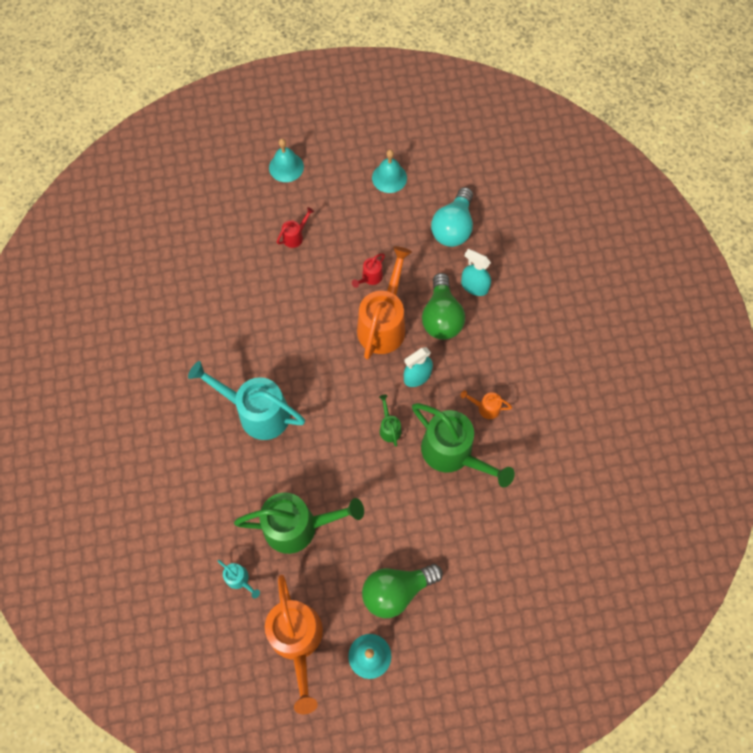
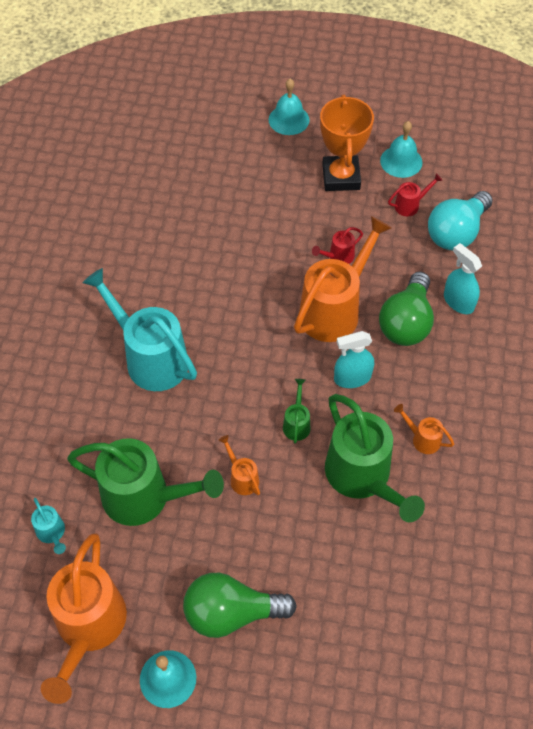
camera: 20 degrees right, 10 degrees down
red watering can [277,207,314,248] -> red watering can moved to [388,173,442,216]
none -> orange watering can [218,435,260,495]
none -> orange trophy [320,95,374,191]

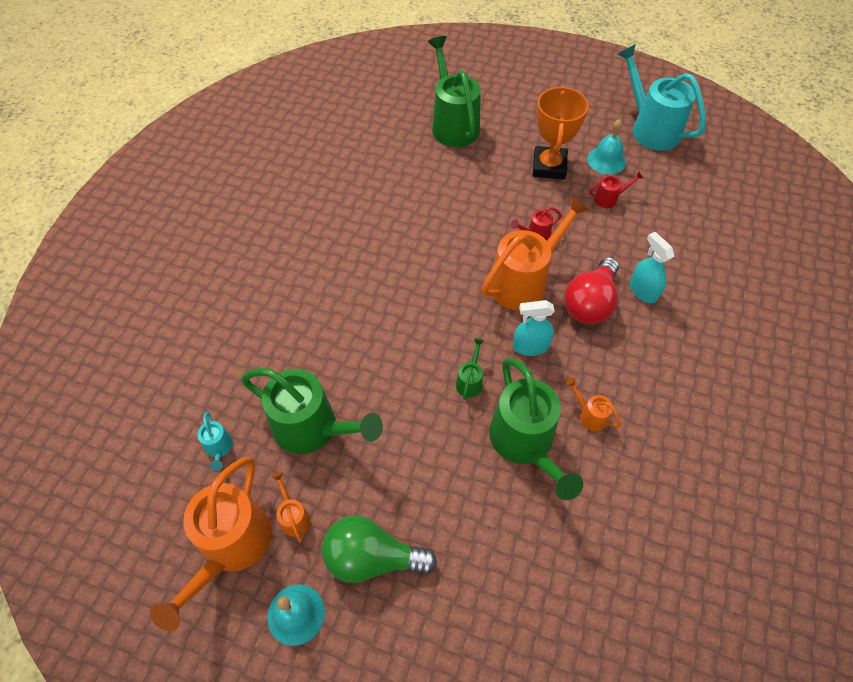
camera: 10 degrees right, 0 degrees up
turquoise watering can [83,268,197,391] -> turquoise watering can moved to [618,44,706,151]
orange watering can [218,435,260,495] -> orange watering can moved to [271,471,311,543]
turquoise bell [269,79,310,135] -> none
green light bulb [379,272,434,346] -> red light bulb [564,257,619,324]
turquoise light bulb [428,191,493,250] -> none
none -> green watering can [428,36,481,147]

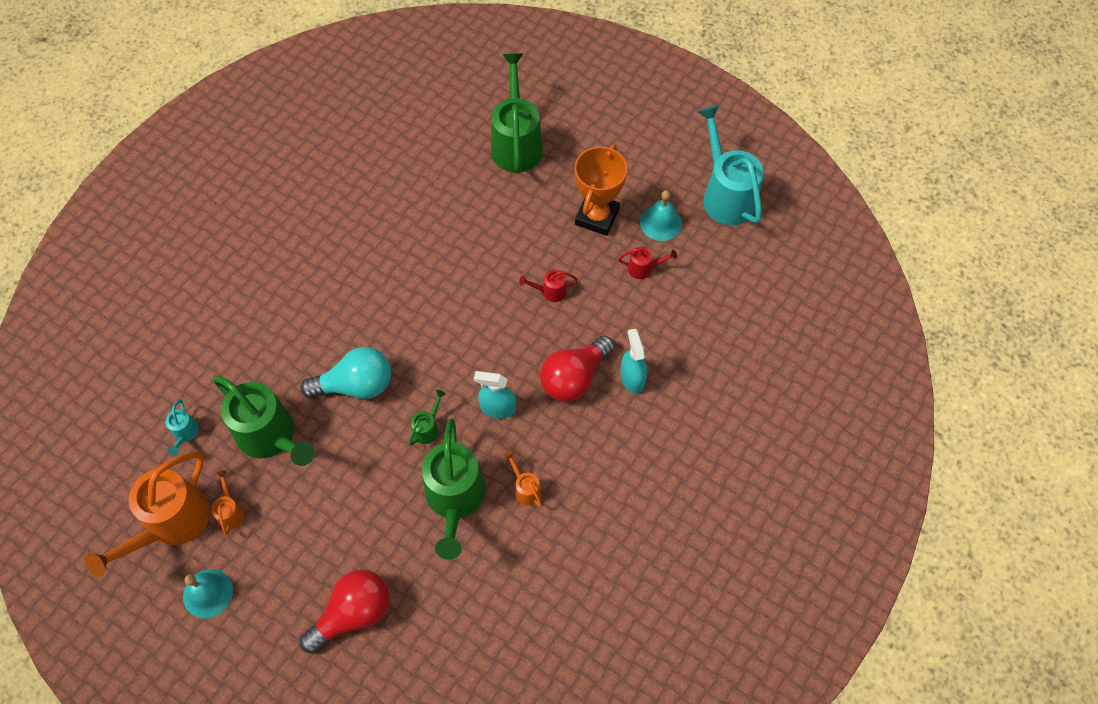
camera: 15 degrees right, 5 degrees up
green light bulb [322,515,437,583] -> none
orange watering can [481,196,590,310] -> none
none -> red light bulb [300,570,389,654]
none -> turquoise light bulb [301,347,391,399]

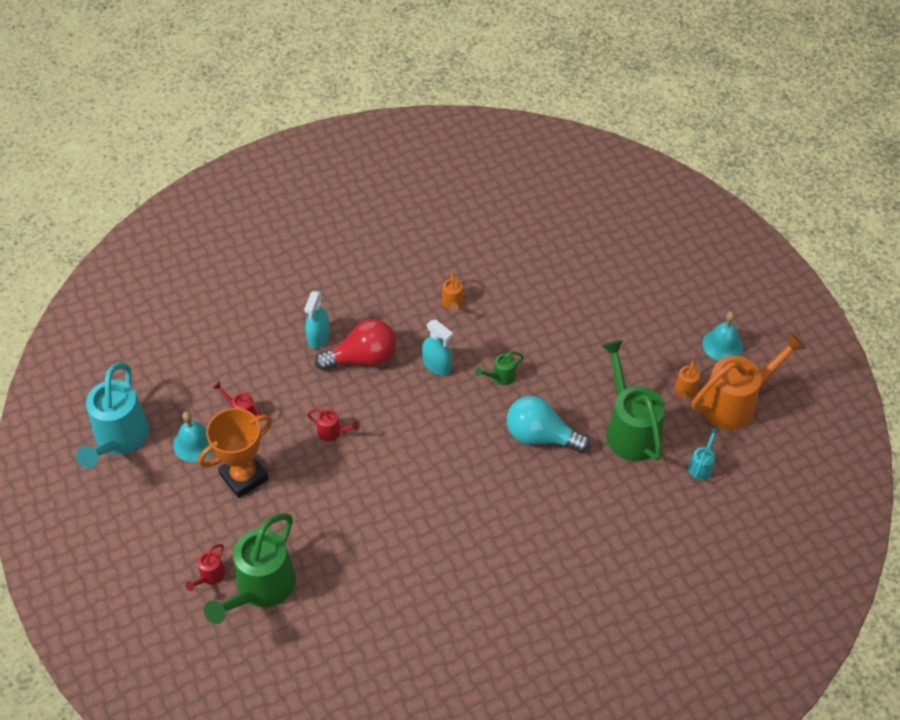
camera: 150 degrees left, 10 degrees down
red light bulb [300,570,389,654] -> none
green watering can [422,419,486,560] -> none
none -> red watering can [185,544,226,591]

